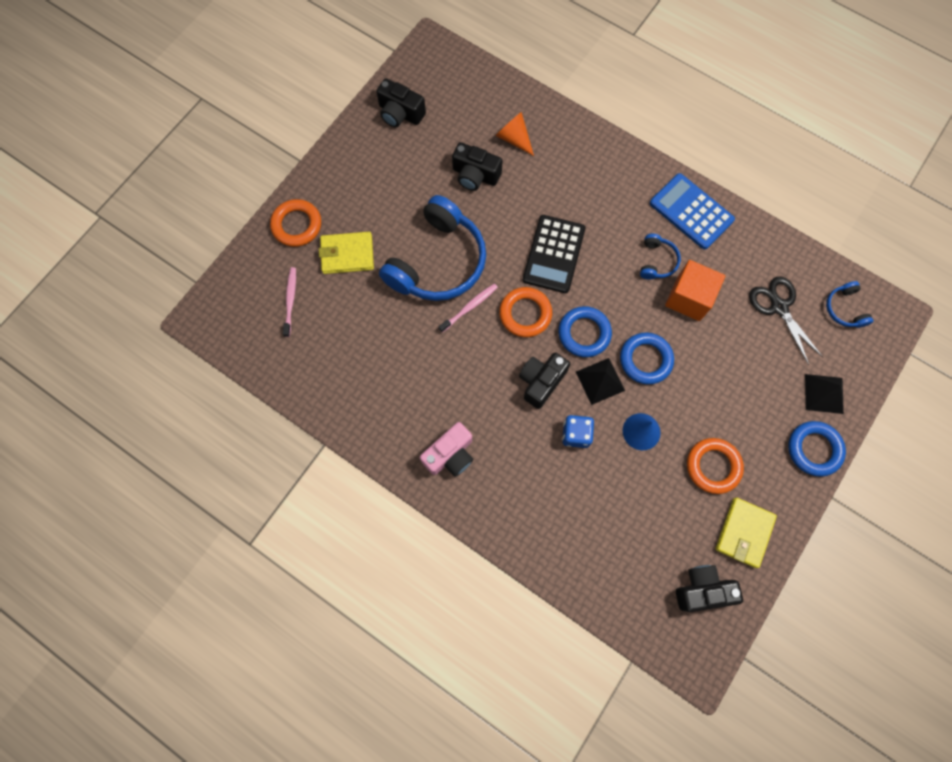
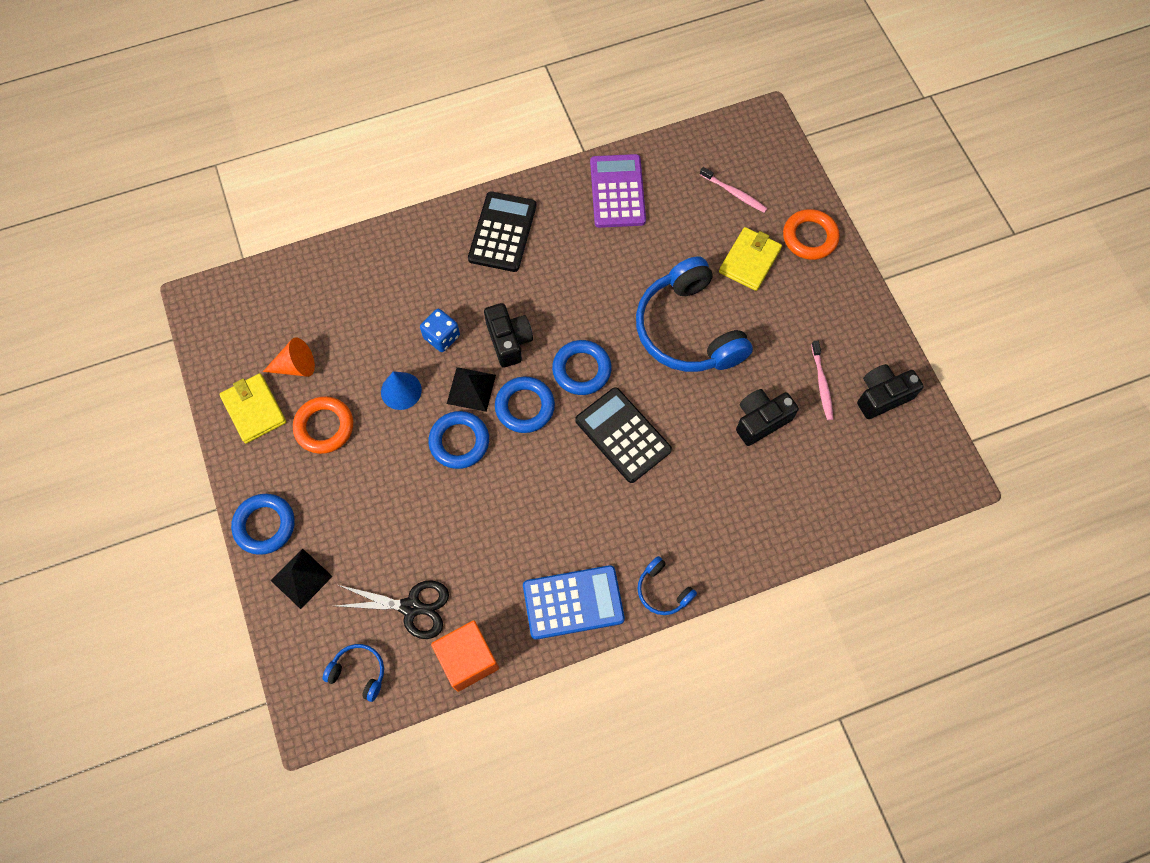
camera: 125 degrees right, 5 degrees down
pink camera [420,422,474,477] -> black calculator [468,192,536,272]
pink toothbrush [439,283,498,333] -> pink toothbrush moved to [811,341,833,420]
orange cone [495,112,534,156] -> orange cone moved to [263,337,315,377]
orange ring [499,287,552,337] -> blue ring [552,340,611,395]
blue headphones [640,234,681,279] -> blue headphones moved to [637,556,697,615]
orange cube [665,260,725,321] -> orange cube moved to [431,620,499,692]
black camera [676,565,743,612] -> none
none -> purple calculator [590,154,646,228]

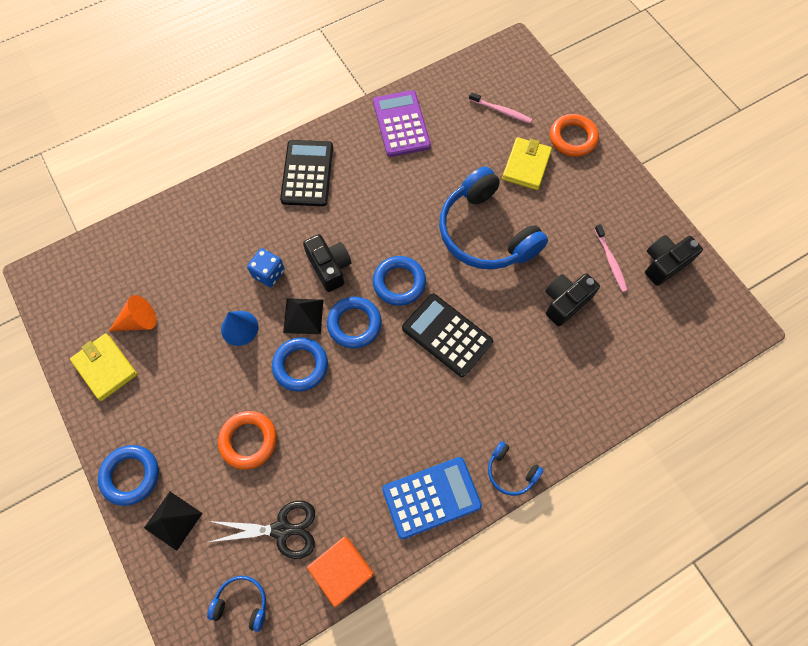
camera: 10 degrees left, 0 degrees up
orange ring [293,396,353,454] -> orange ring moved to [218,411,277,469]

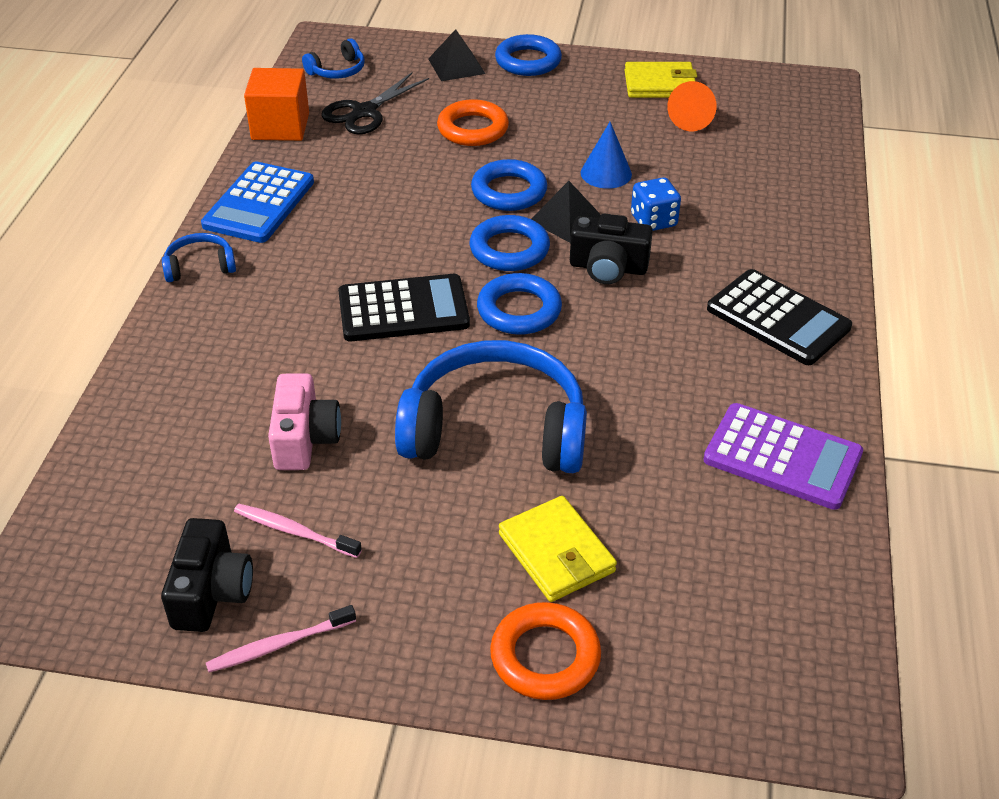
camera: 130 degrees right, 25 degrees down
pink toothbrush [469,92,532,123] -> pink toothbrush moved to [206,605,356,673]
black camera [545,273,600,326] -> pink camera [268,373,341,470]

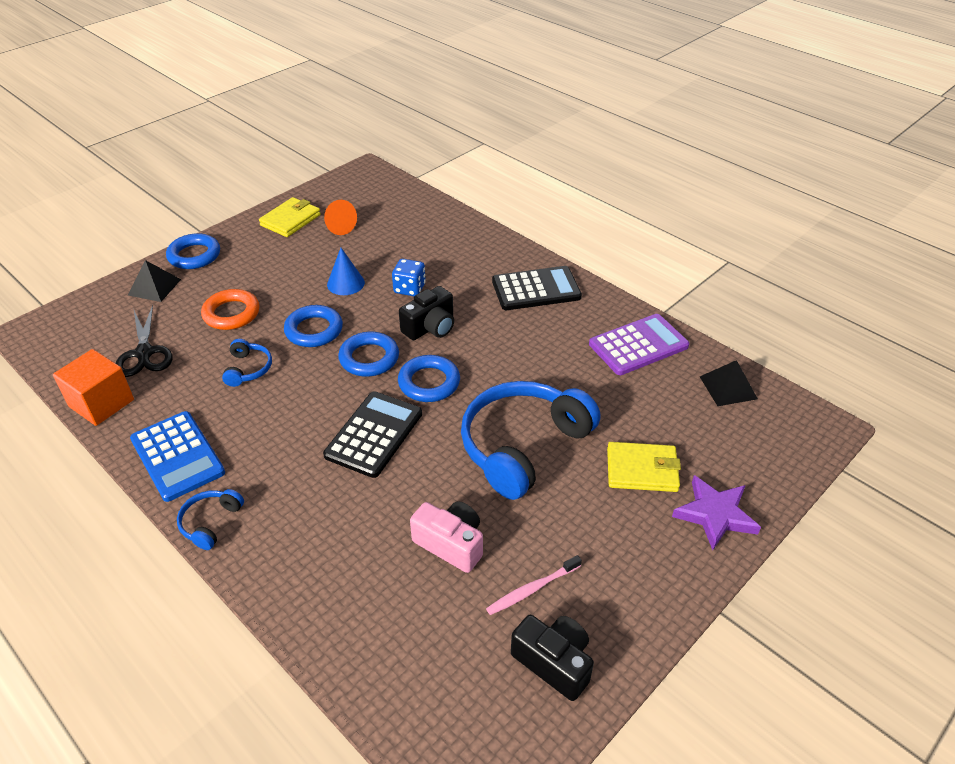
camera: 55 degrees left, 0 degrees up
pink toothbrush [206,605,356,673] -> none
blue headphones [302,39,365,79] -> blue headphones moved to [222,339,272,387]
orange ring [490,602,601,700] -> purple star [672,475,761,550]
black pyramid [531,181,601,243] -> black pyramid moved to [700,360,758,406]

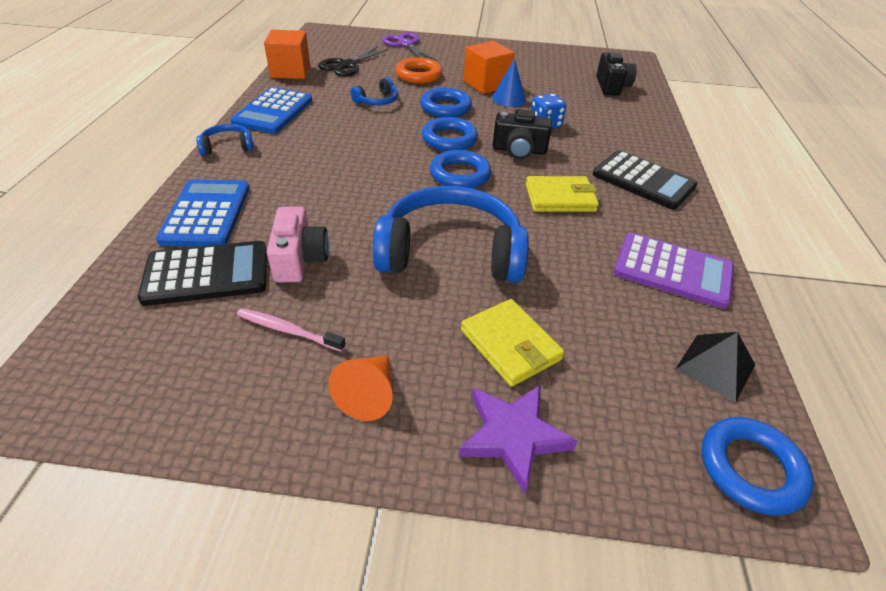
camera: 50 degrees right, 0 degrees up
black pyramid [128,260,181,302] -> purple scissors [382,32,438,61]
blue ring [166,233,220,269] -> blue ring moved to [701,417,814,516]
yellow wallet [259,197,321,237] -> yellow wallet moved to [526,176,599,212]
black calculator [323,391,422,478] -> black calculator moved to [138,241,267,306]
orange cone [324,200,357,235] -> orange cone moved to [328,356,393,421]
black camera [511,615,594,701] -> black camera moved to [596,52,637,96]
none -> blue calculator [156,179,250,246]
none -> orange cube [463,41,515,94]

